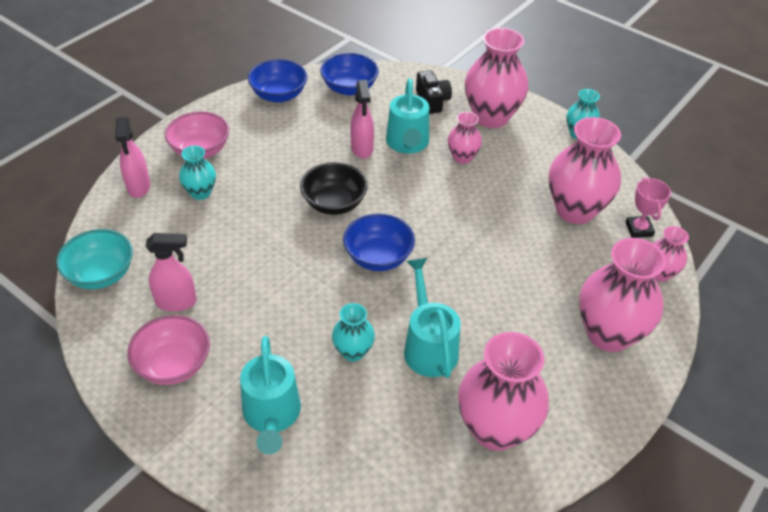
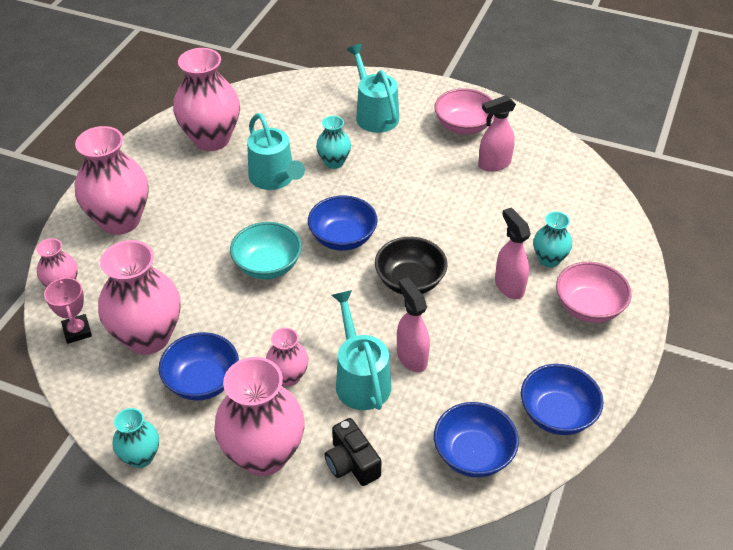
camera: 165 degrees right, 0 degrees up
turquoise bowl [56,229,133,289] -> turquoise bowl moved to [230,222,302,279]
pink spray bottle [115,117,150,198] -> pink spray bottle moved to [495,208,531,299]
none -> blue bowl [159,332,239,401]

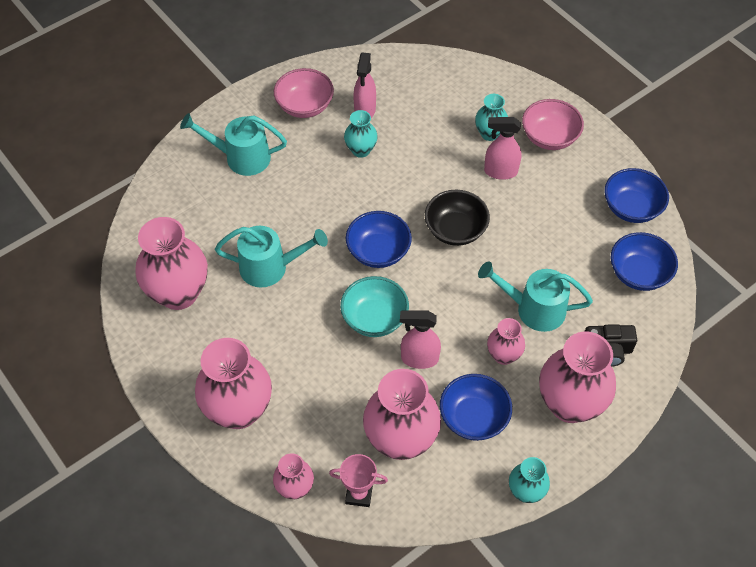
camera: 60 degrees left, 10 degrees up
turquoise vase [316,116,351,169] -> turquoise vase moved to [344,110,378,158]
pink spray bottle [397,277,430,372] -> pink spray bottle moved to [400,310,441,369]

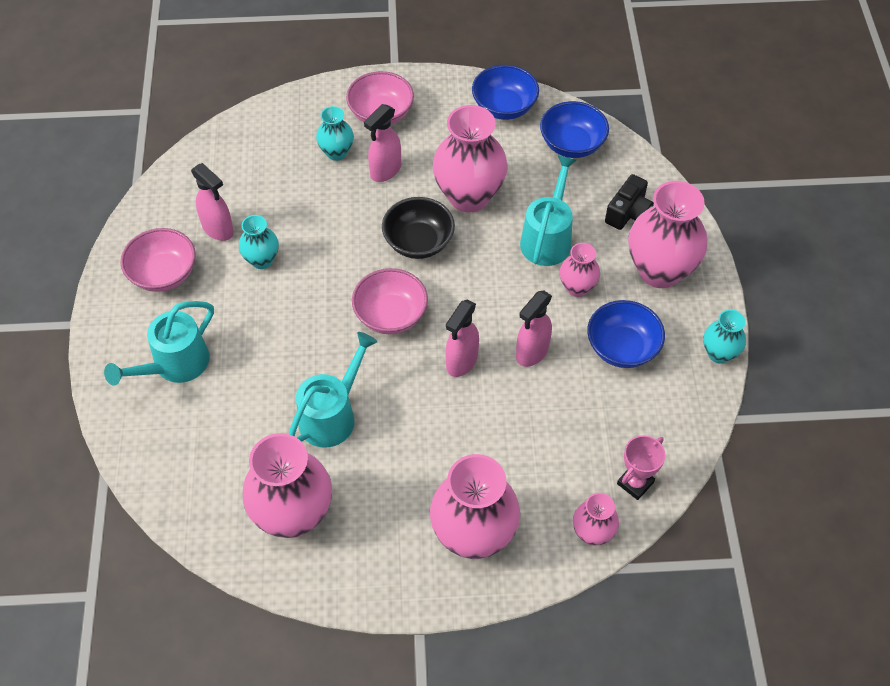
camera: 55 degrees left, 0 degrees up
turquoise bowl [340,276,409,337] -> pink spray bottle [446,300,479,377]
blue bowl [346,211,412,268] -> pink bowl [352,268,428,334]
pink vase [363,369,441,460] -> pink vase moved to [432,105,508,213]
turquoise watering can [478,261,593,332] -> turquoise watering can turned 150 degrees clockwise [520,155,577,266]

